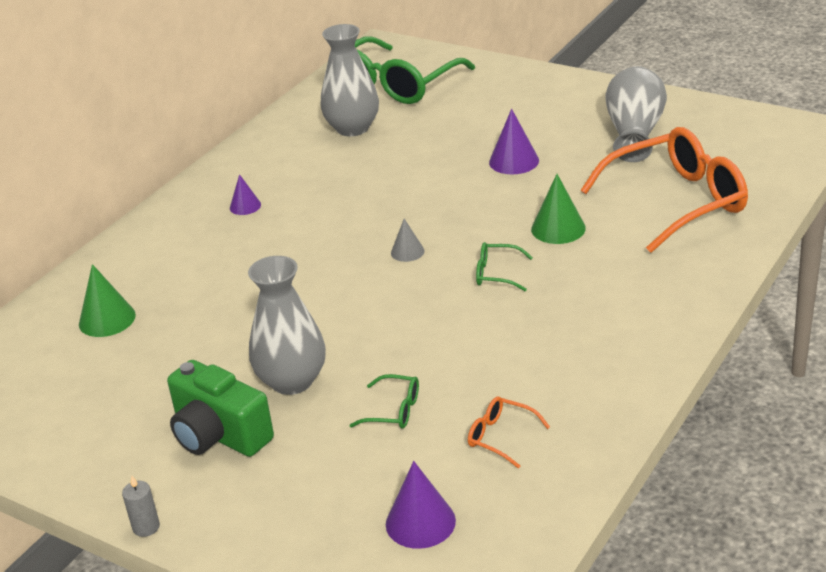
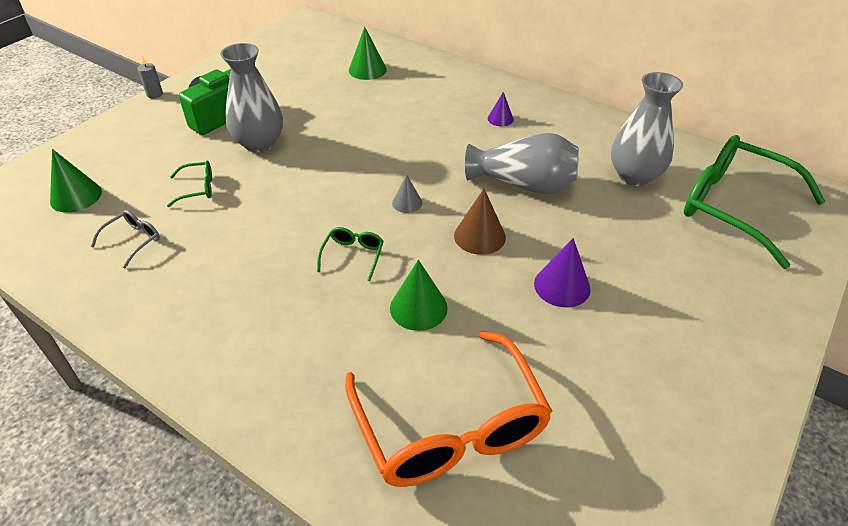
camera: 90 degrees right, 10 degrees up
green glasses [349,374,419,428] -> green glasses turned 120 degrees counterclockwise [167,161,212,207]
purple cone [386,461,456,549] -> green cone [50,149,102,213]
orange glasses [468,397,550,468] -> grey glasses [91,210,160,269]
grey vase [606,66,667,162] -> grey vase moved to [465,133,579,194]
none -> brown cone [454,189,506,255]

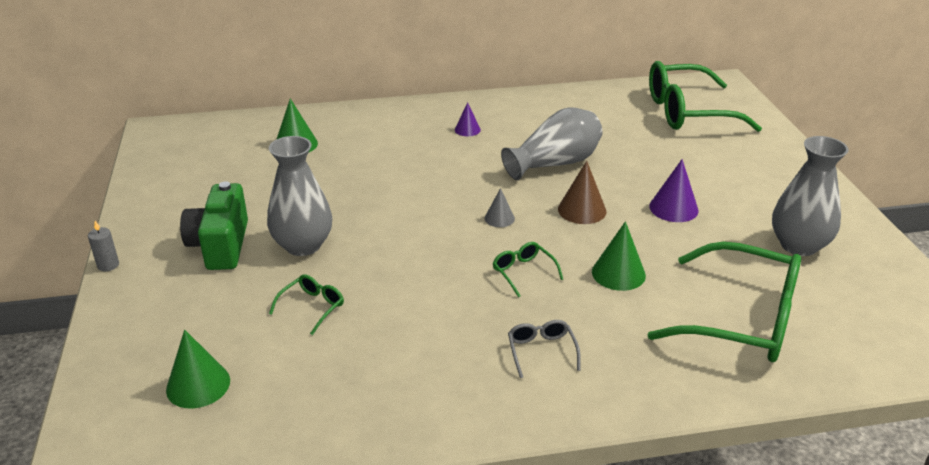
camera: 45 degrees left, 10 degrees down
grey glasses [91,210,160,269] -> grey glasses moved to [508,320,581,378]
orange glasses [345,331,553,487] -> green glasses [647,242,801,362]
grey vase [611,72,683,186] -> grey vase moved to [772,136,849,256]

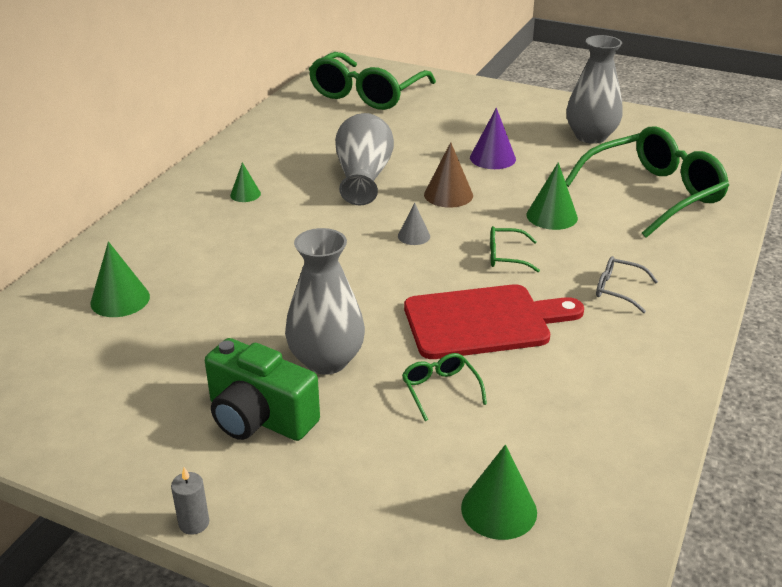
camera: 55 degrees left, 0 degrees up
purple cone [455,102,481,136] -> green cone [230,162,261,202]
none -> red cutting board [404,284,584,359]

